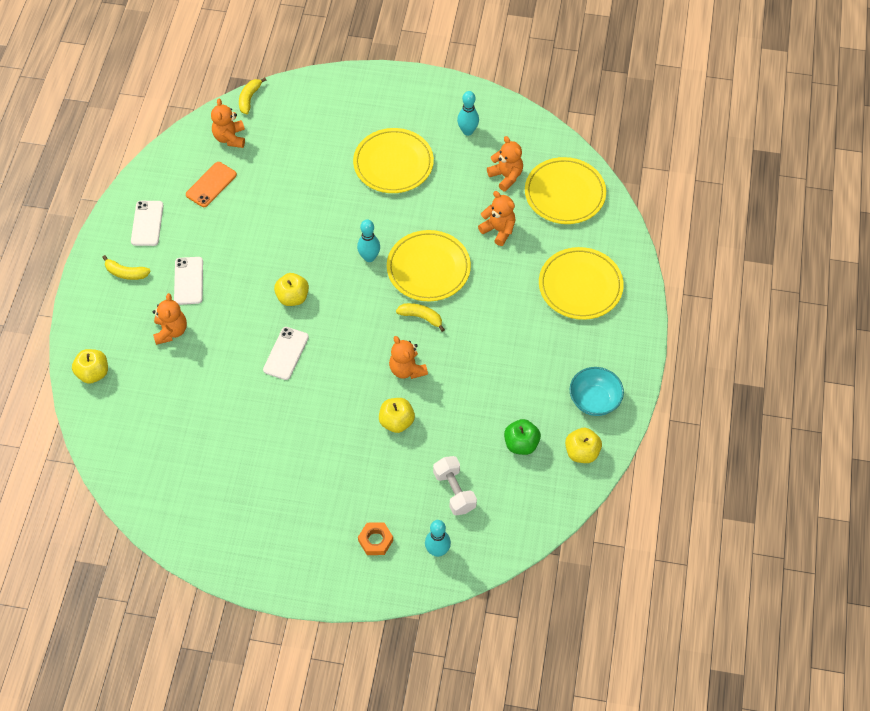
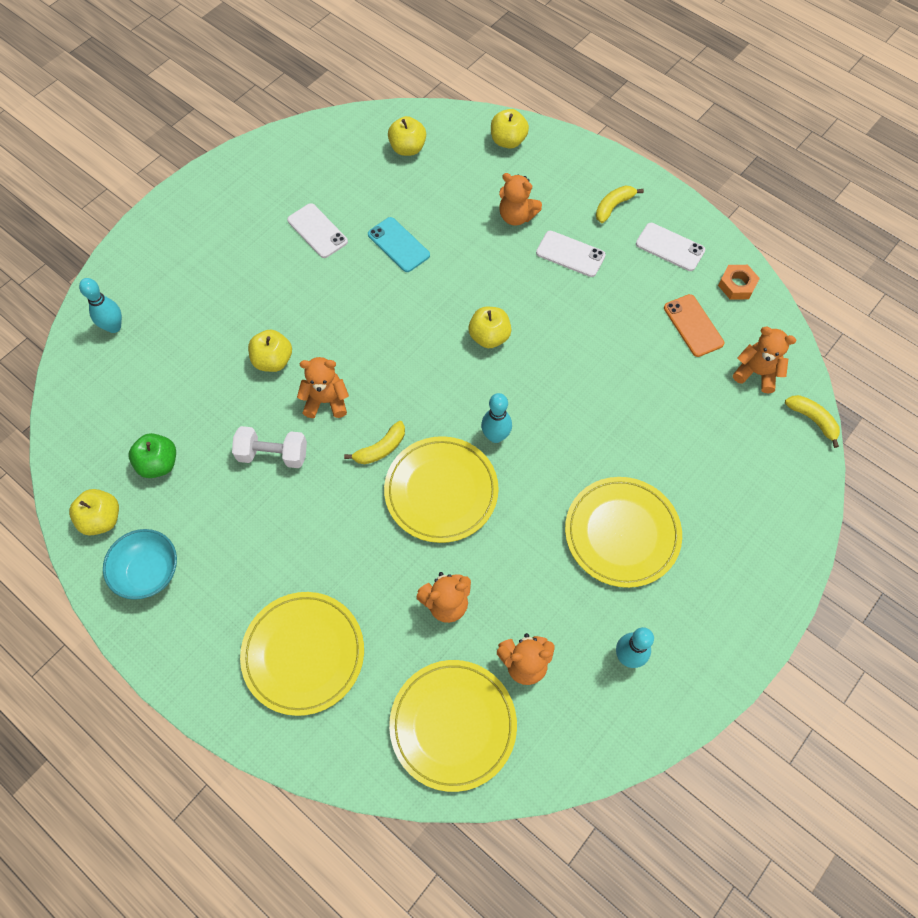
camera: 120 degrees right, 5 degrees up
white phone [263,327,309,380] -> white phone moved to [287,203,348,258]
orange nut [358,522,393,555] -> orange nut moved to [718,265,760,300]
white dumbbell [433,456,477,515] -> white dumbbell moved to [232,426,307,468]
none -> turquoise phone [368,217,430,272]
none -> yellow apple [388,116,426,156]

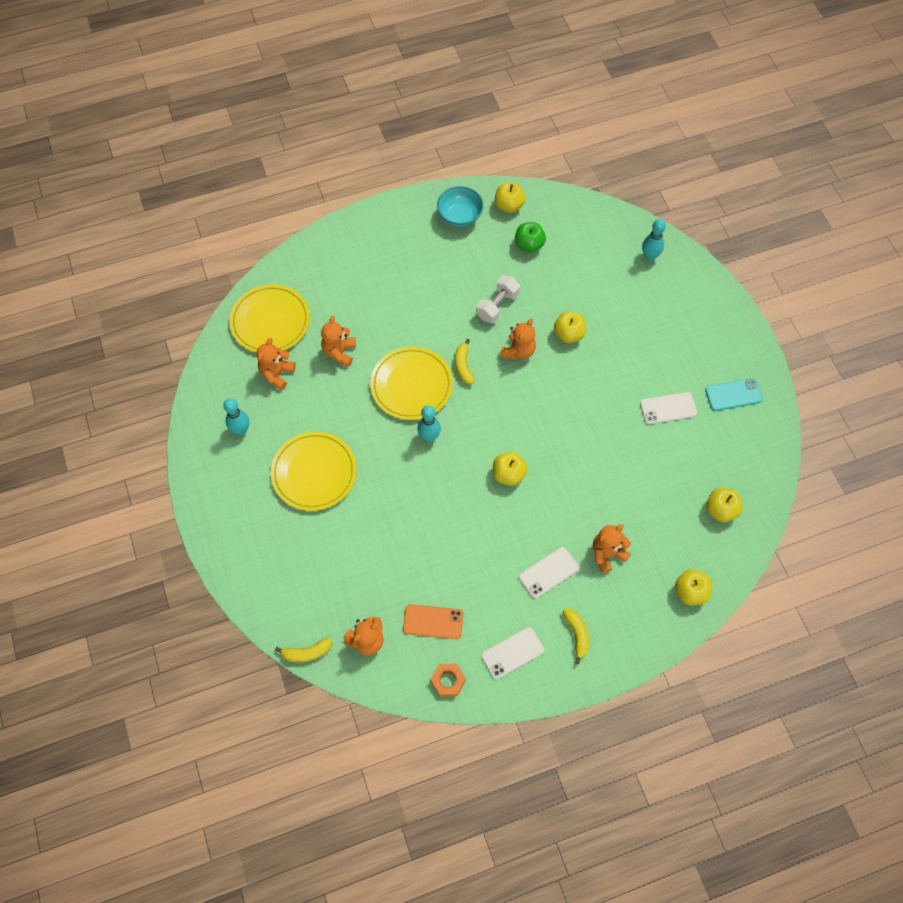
camera: 120 degrees right, 0 degrees up
yellow plate [240,592,364,716] -> none
turquoise phone [368,217,430,272] -> turquoise phone moved to [705,378,763,411]

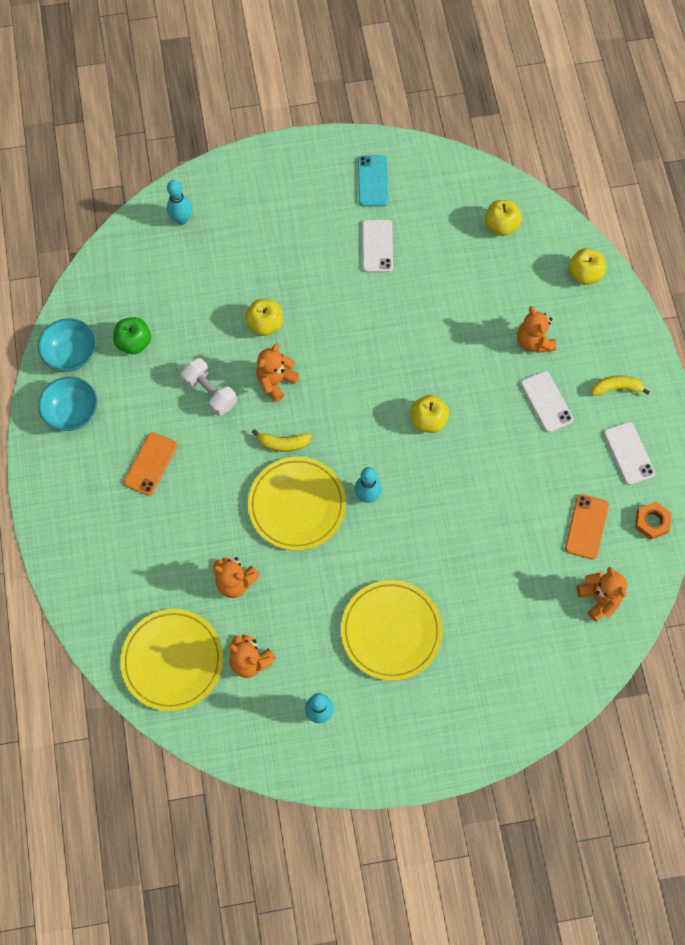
camera: 80 degrees left, 5 degrees up
yellow banana [275,638,332,663] -> none
yellow apple [495,182,525,213] -> turquoise bowl [38,318,96,371]
orange teddy bear [500,319,536,360] -> orange teddy bear turned 90 degrees counterclockwise [256,344,299,402]
none -> orange phone [124,432,177,496]

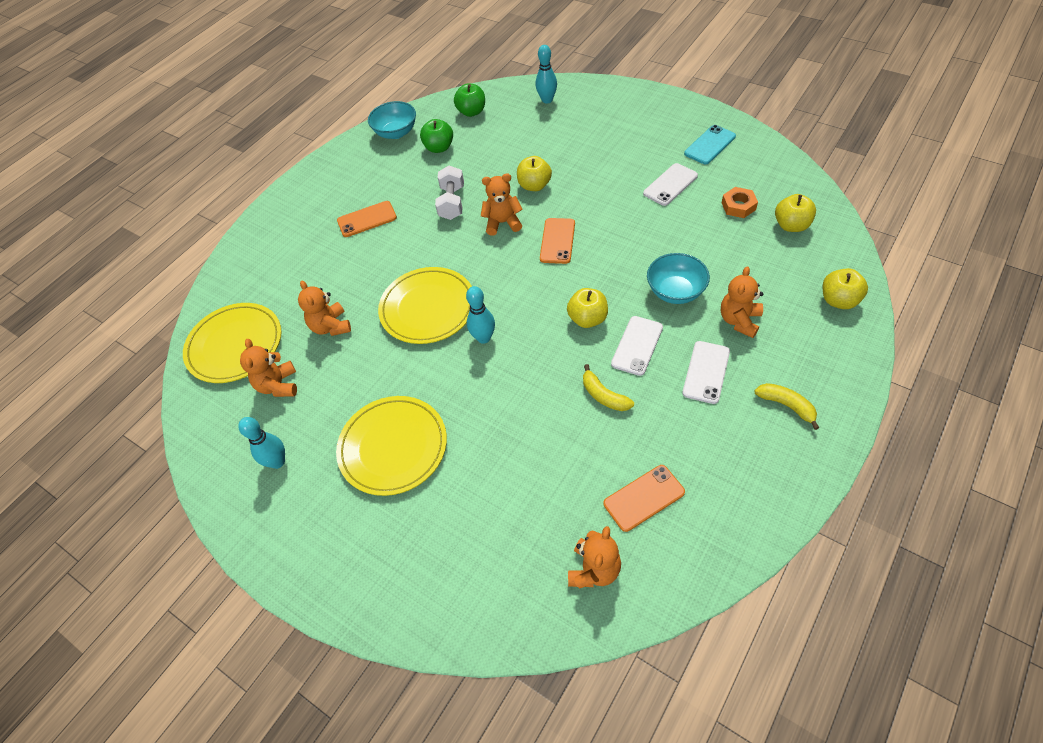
camera: 50 degrees right, 15 degrees down
turquoise bowl [38,377,97,431] -> turquoise bowl moved to [647,253,710,304]
yellow banana [252,429,312,452] -> yellow banana moved to [583,364,634,411]
white phone [604,422,655,485] -> white phone moved to [611,316,663,376]
orange nut [635,502,671,540] -> orange nut moved to [722,187,758,218]
none -> green apple [454,84,485,117]
none -> orange phone [540,218,575,264]

